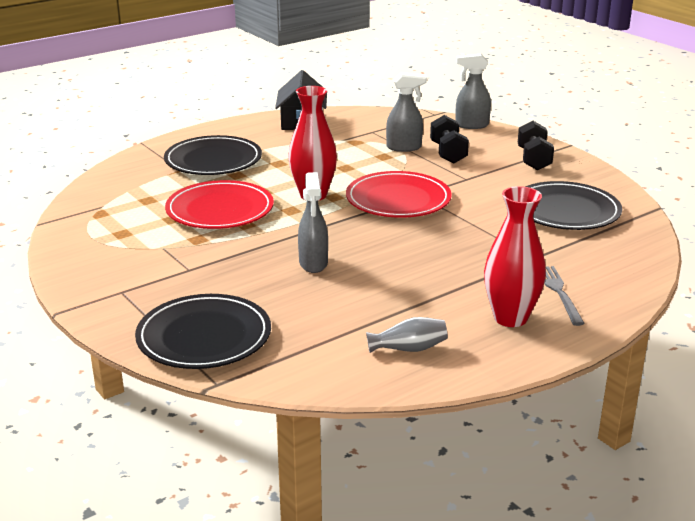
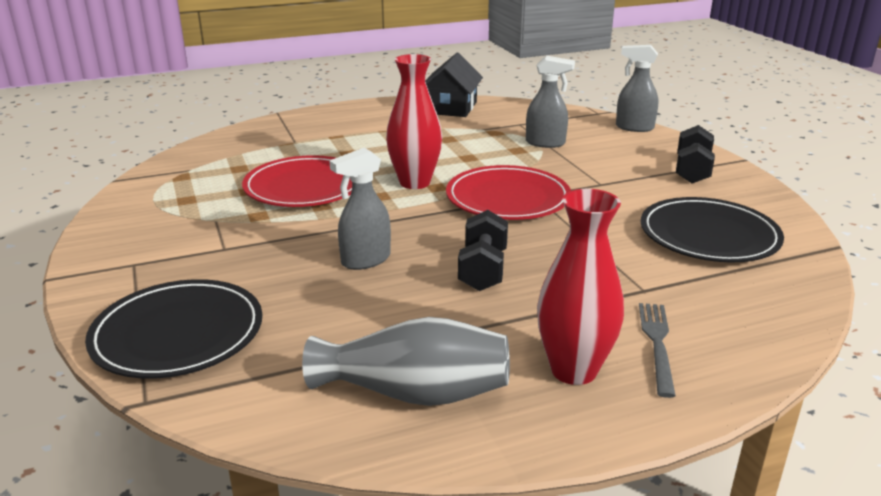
camera: 15 degrees right, 0 degrees up
black plate [164,135,262,175] -> none
grey spray bottle [298,172,328,273] -> grey spray bottle turned 45 degrees clockwise [329,148,391,270]
grey vase [366,317,448,353] -> grey vase [302,317,510,406], size x1.83
black dumbbell [430,115,469,164] -> black dumbbell moved to [458,210,508,291]

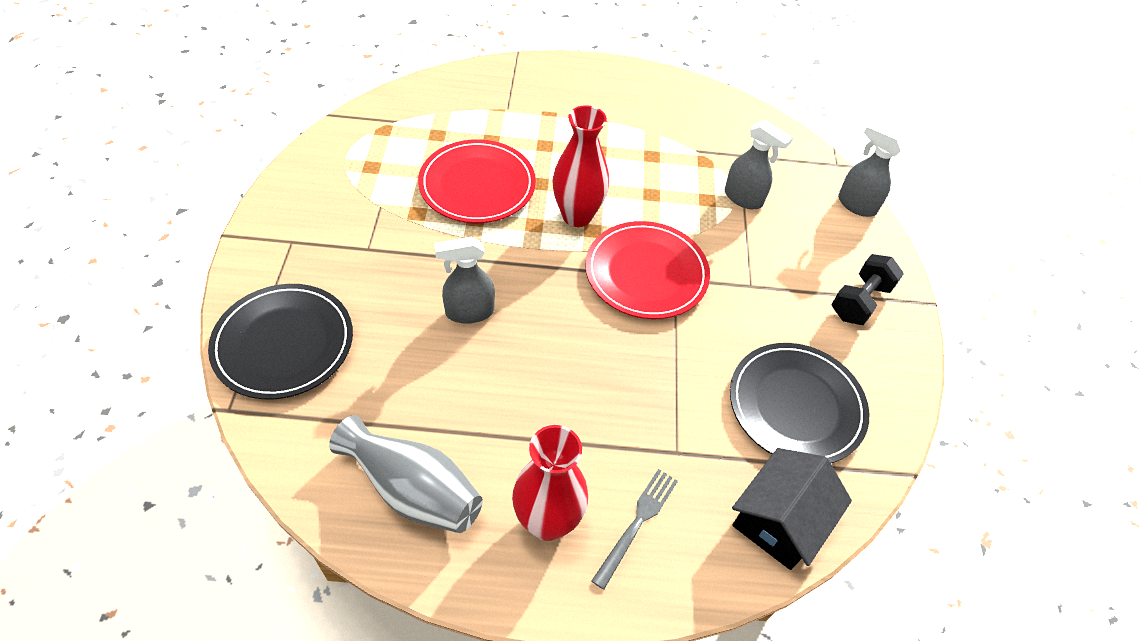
camera: 20 degrees right, 25 degrees up
black house [425,53,483,117] -> black house moved to [732,448,852,570]
black dumbbell [458,210,508,291] -> none

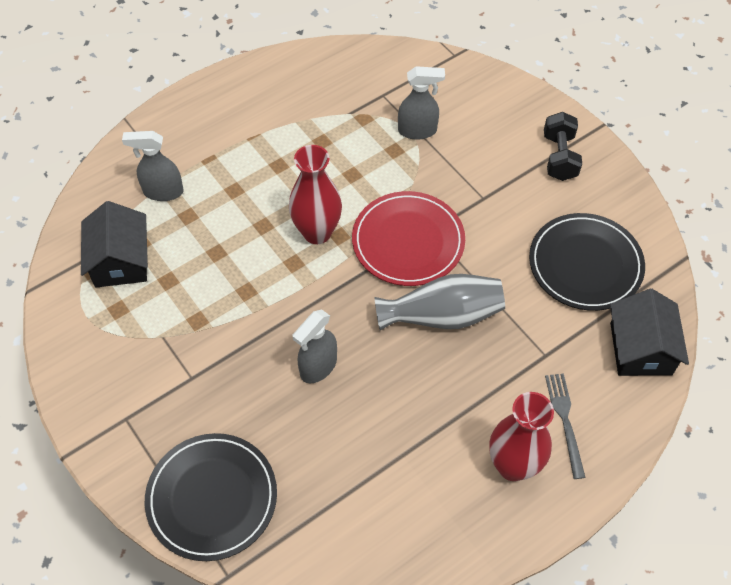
camera: 35 degrees left, 5 degrees up
grey vase [329,415,483,533] -> grey vase moved to [375,274,505,330]
red plate [418,139,536,223] -> none
grey spray bottle [838,122,906,217] -> grey spray bottle moved to [122,131,183,201]
none -> black house [81,201,148,288]

